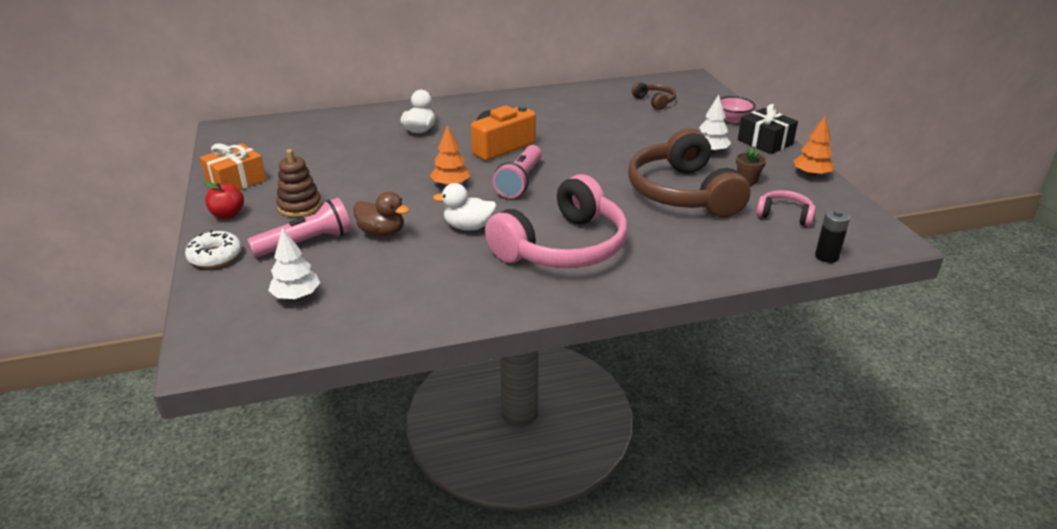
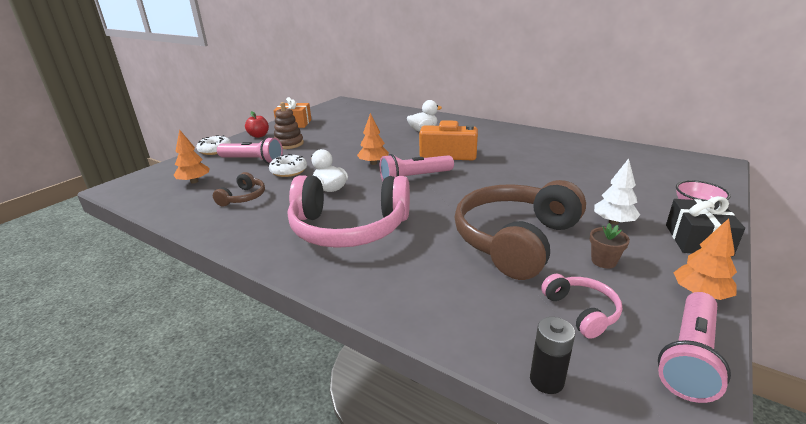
camera: 50 degrees right, 5 degrees down
white tree [268,227,320,300] -> orange tree [174,129,210,183]
brown duck [353,191,409,237] -> white donut [269,154,307,177]
brown headphones [632,82,676,110] -> brown headphones moved to [213,172,265,206]
none -> pink flashlight [658,292,731,403]

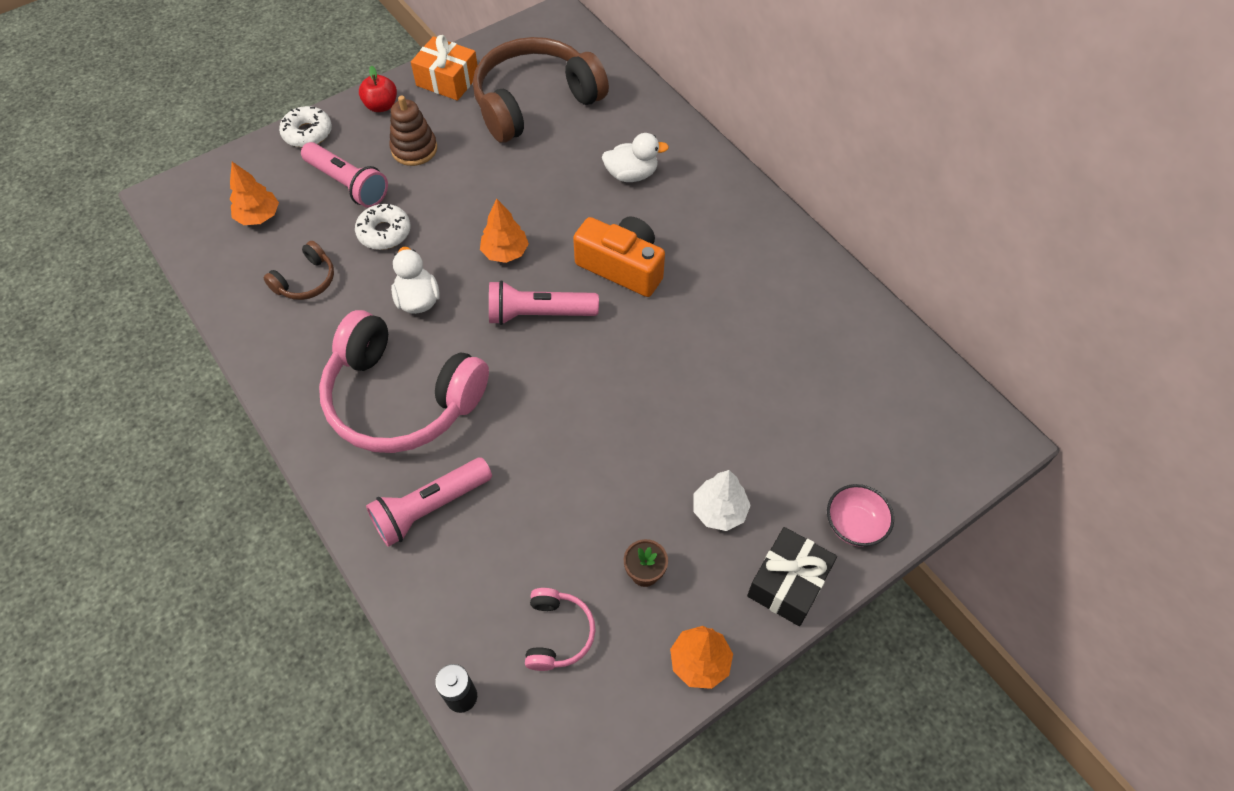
camera: 20 degrees right, 30 degrees up
brown headphones [455,180,586,280] -> brown headphones moved to [473,37,609,143]
pink flashlight [658,292,731,403] -> pink flashlight moved to [366,458,492,547]

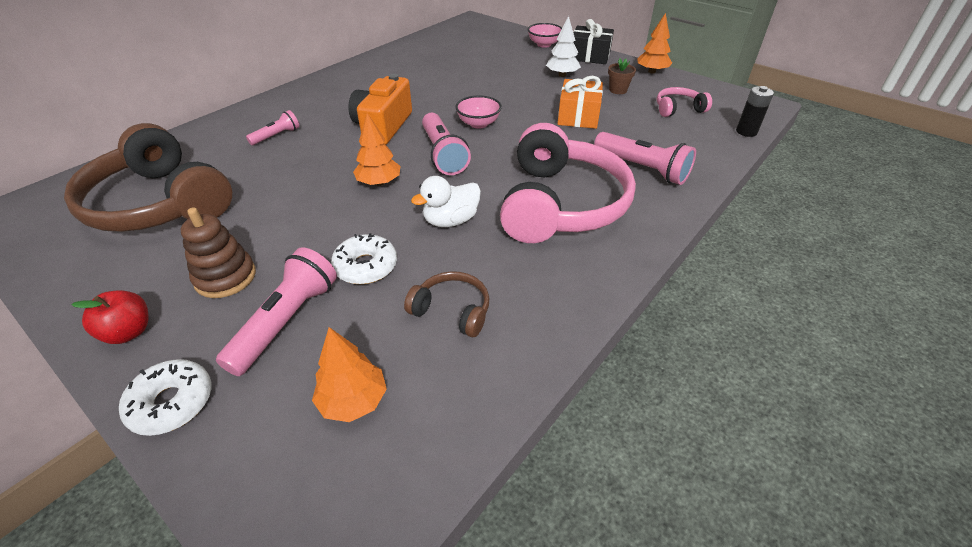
camera: 105 degrees left, 15 degrees down
orange gift [411,35,478,101] -> orange gift moved to [558,76,603,129]
white duck [602,133,669,182] -> pink flashlight [246,110,299,145]
none -> pink bowl [455,96,502,129]

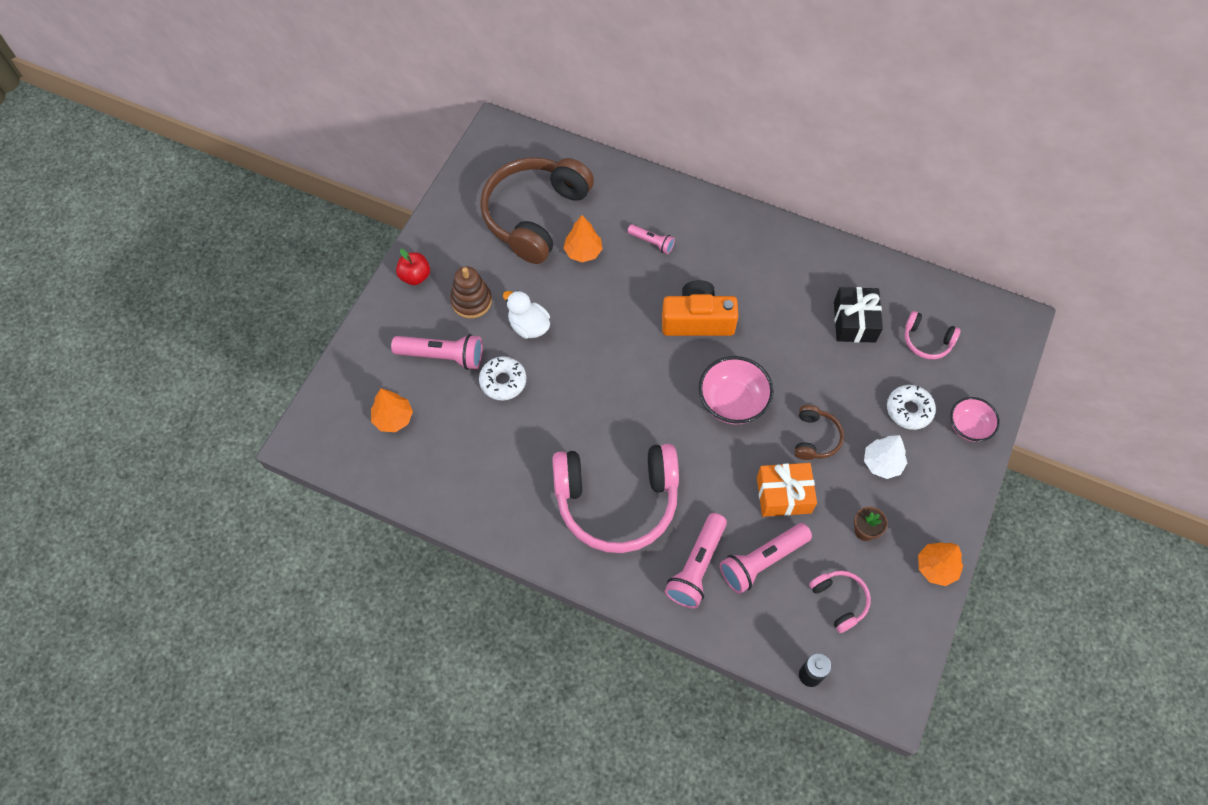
camera: 75 degrees right, 20 degrees up
white donut [119,359,212,436] -> white donut moved to [887,385,936,430]
orange tree [353,113,400,186] -> orange tree moved to [563,215,603,262]
brown headphones [404,271,489,337] -> brown headphones moved to [795,405,844,460]
white duck [411,176,481,227] -> white duck moved to [503,290,550,339]
pink flashlight [422,113,471,175] -> pink flashlight moved to [720,523,812,594]
pink bowl [455,96,502,129] -> pink bowl [699,356,774,424], size x1.54
black gift [573,19,614,64] -> black gift moved to [834,287,883,343]
none -> pink headphones [905,311,961,359]

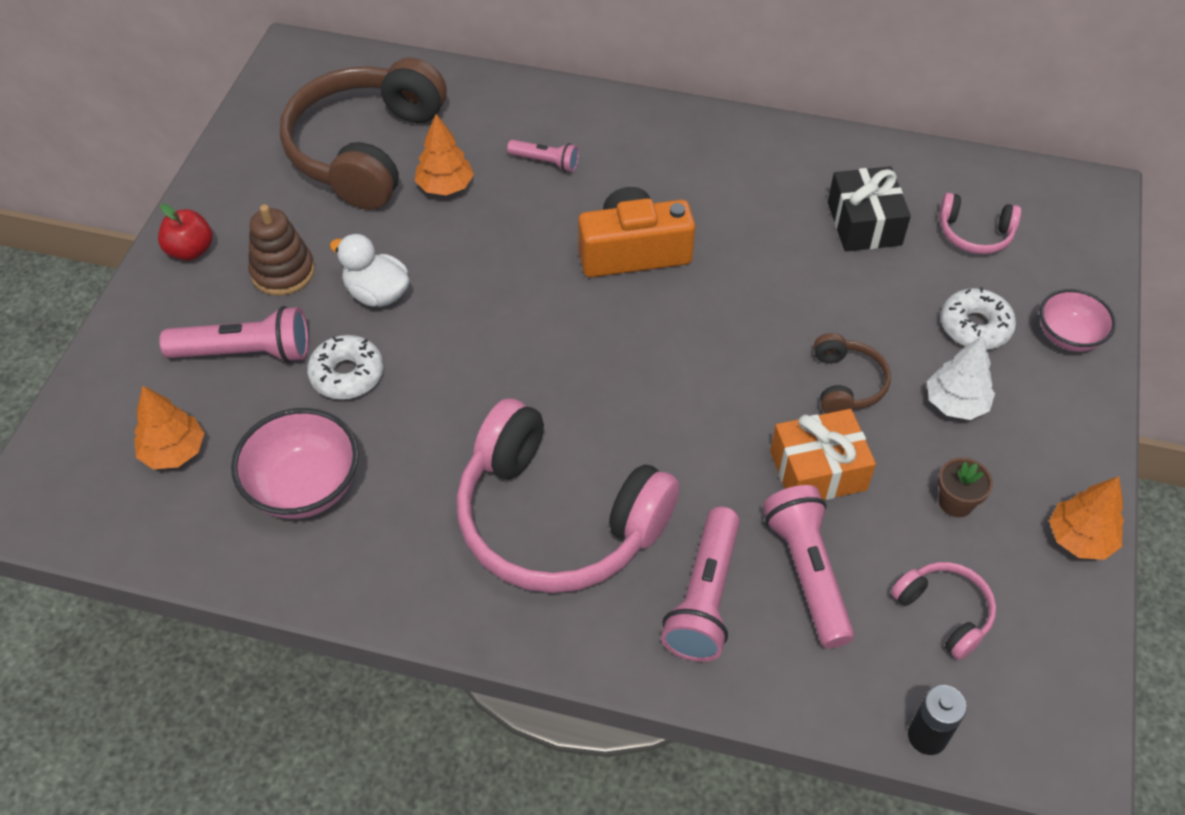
camera: 10 degrees left, 10 degrees down
pink headphones [552,444,679,553] -> pink headphones turned 45 degrees clockwise [456,398,679,593]
pink bowl [699,356,774,424] -> pink bowl moved to [231,408,359,519]
pink flashlight [720,523,812,594] -> pink flashlight turned 120 degrees clockwise [763,485,854,648]

